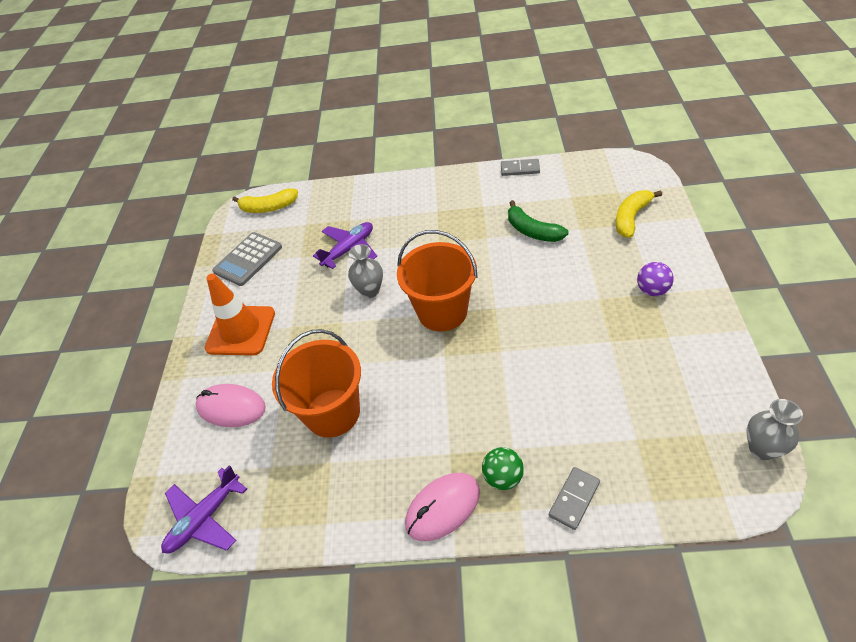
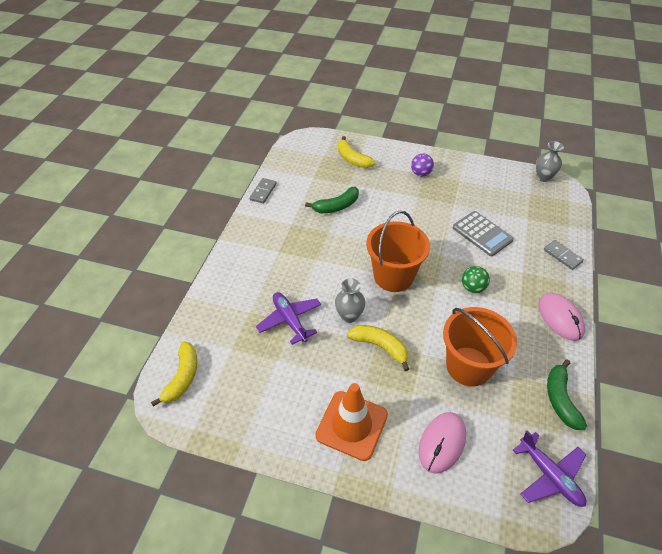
camera: 80 degrees left, 0 degrees up
grey calculator [212,232,282,286] -> grey calculator moved to [453,211,514,256]
green ball [482,447,524,490] -> green ball moved to [462,266,490,293]
none -> yellow banana [347,325,409,371]
none -> green banana [547,359,587,430]

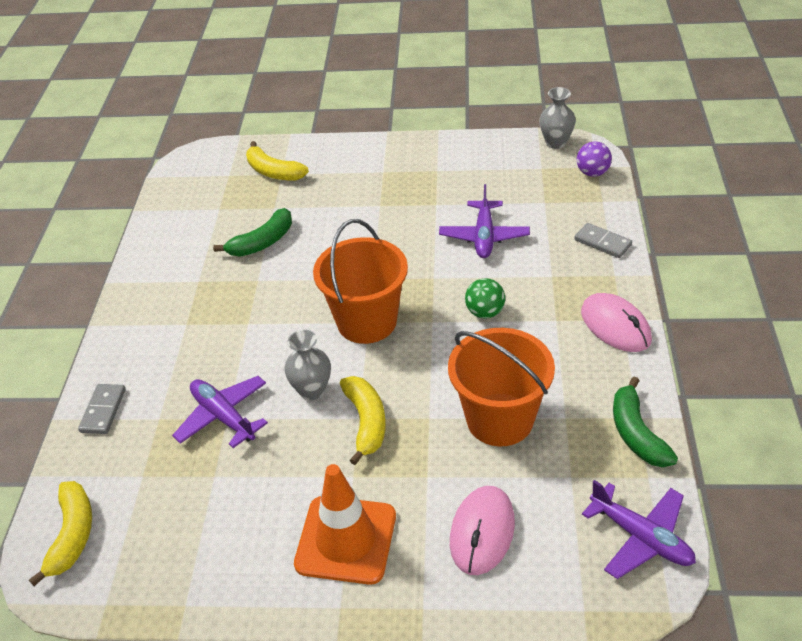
camera: 10 degrees left, 5 degrees down
grey domino [249,178,277,203] -> grey domino moved to [78,384,125,434]
yellow banana [347,325,409,371] -> yellow banana turned 60 degrees clockwise [340,376,386,465]
purple ball [411,154,434,176] -> purple ball moved to [577,141,612,177]
grey calculator [453,211,514,256] -> purple plane [439,184,530,258]

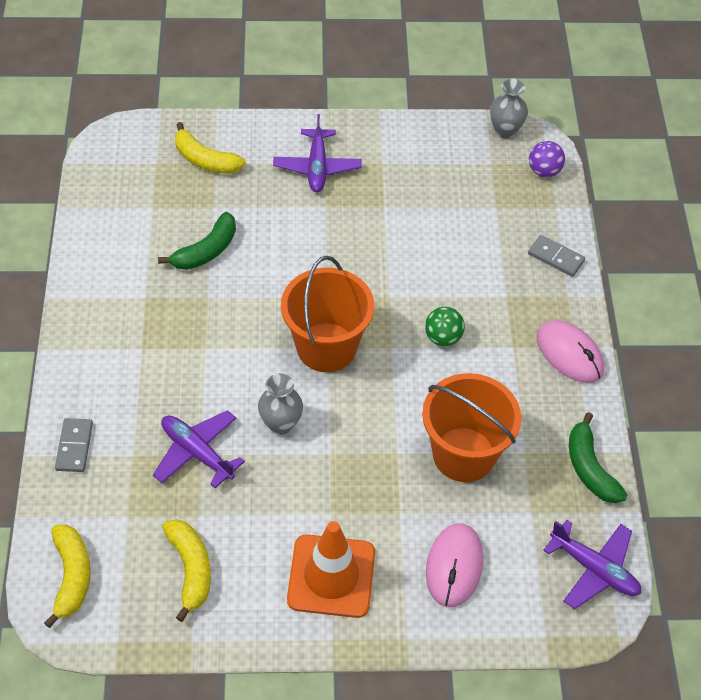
camera: 10 degrees left, 10 degrees up
yellow banana [340,376,386,465] -> yellow banana moved to [162,519,211,622]
purple plane [439,184,530,258] -> purple plane moved to [273,114,362,192]

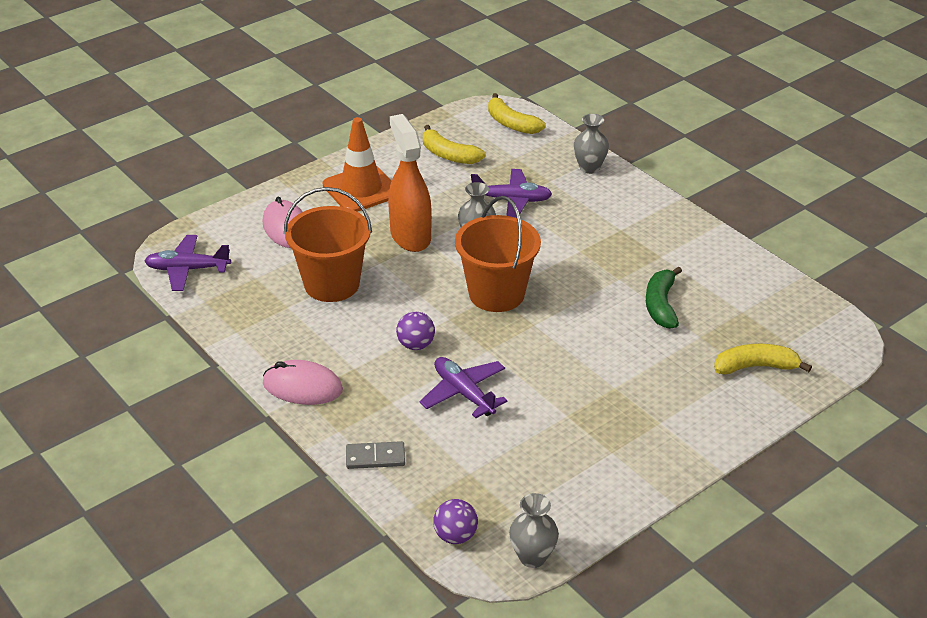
camera: 145 degrees right, 15 degrees down
grey domino [55,418,93,472] -> grey vase [573,114,609,174]
purple plane [273,114,362,192] -> purple plane moved to [419,357,508,418]
green ball [425,307,465,346] -> purple ball [396,312,435,350]
green banana [569,412,627,503] -> none
none -> orange spray bottle [388,114,432,252]

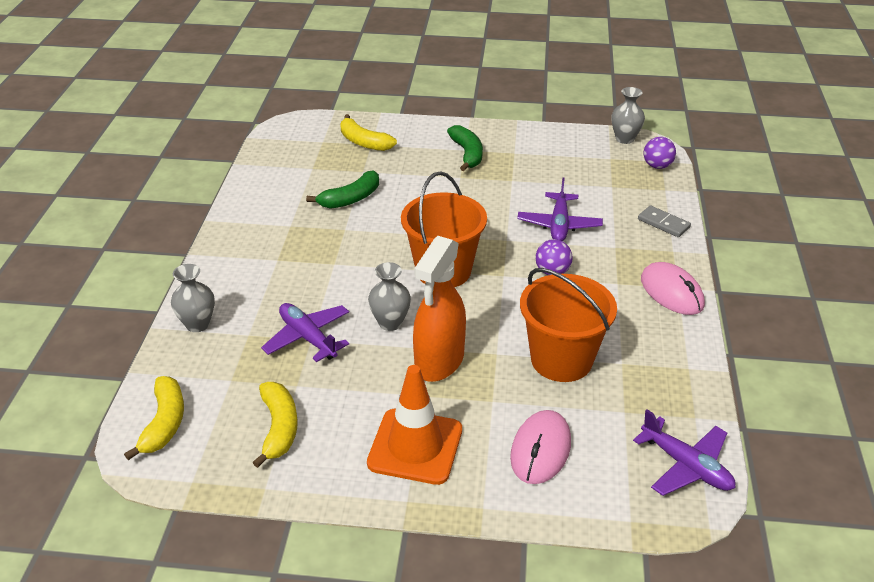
camera: 135 degrees left, 0 degrees up
none -> green banana [447,125,483,171]

